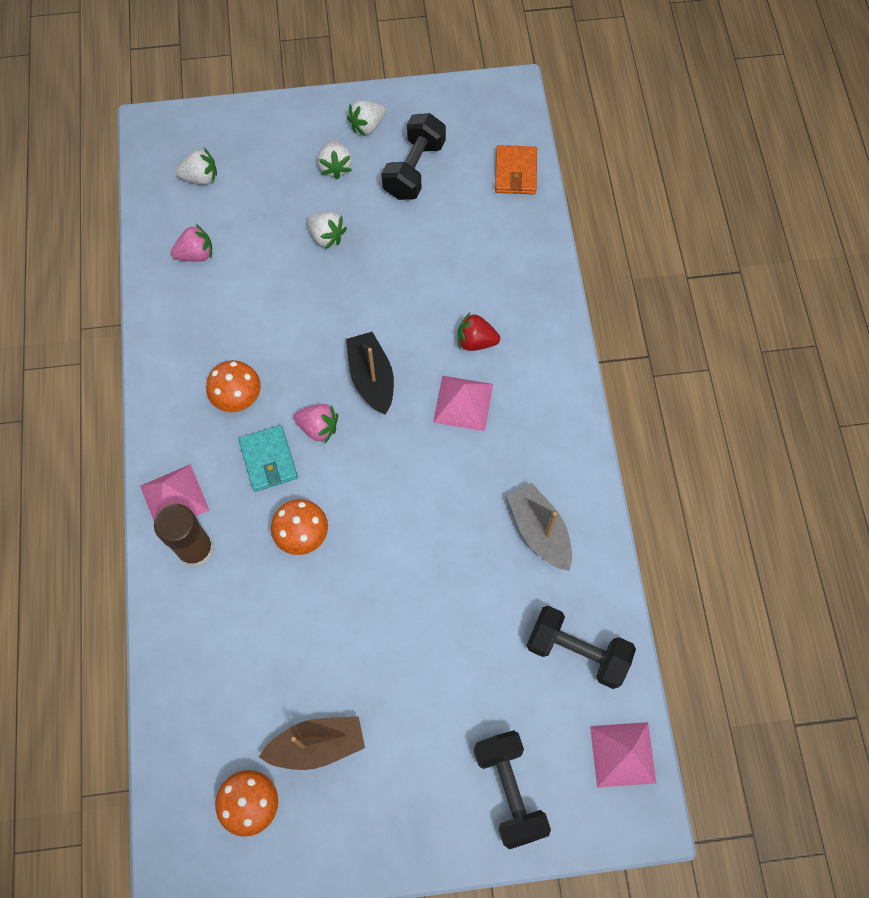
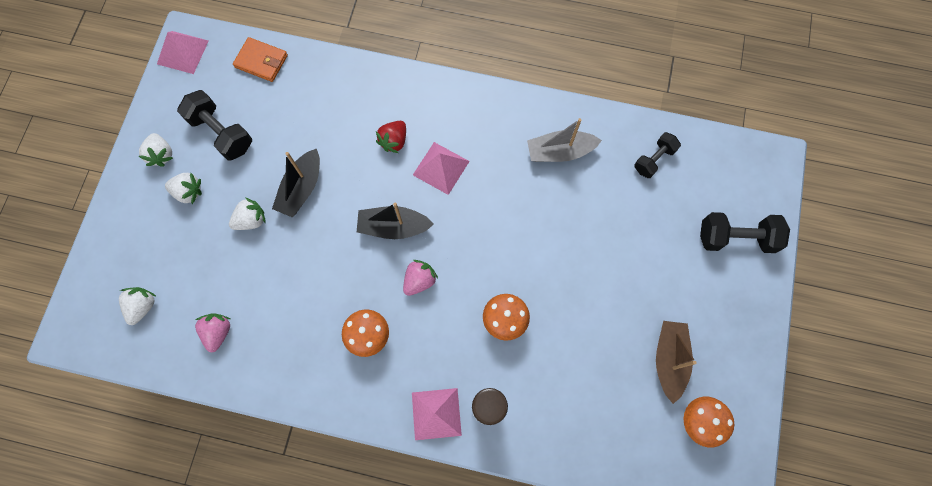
camera: 70 degrees left, 5 degrees up
turquoise wallet [238,425,298,492] -> none
black dumbbell [526,606,636,689] -> black dumbbell [634,132,681,178], size x0.64
pink pyramid [590,722,656,787] -> pink pyramid moved to [157,31,209,74]
none -> black boat [272,149,320,218]

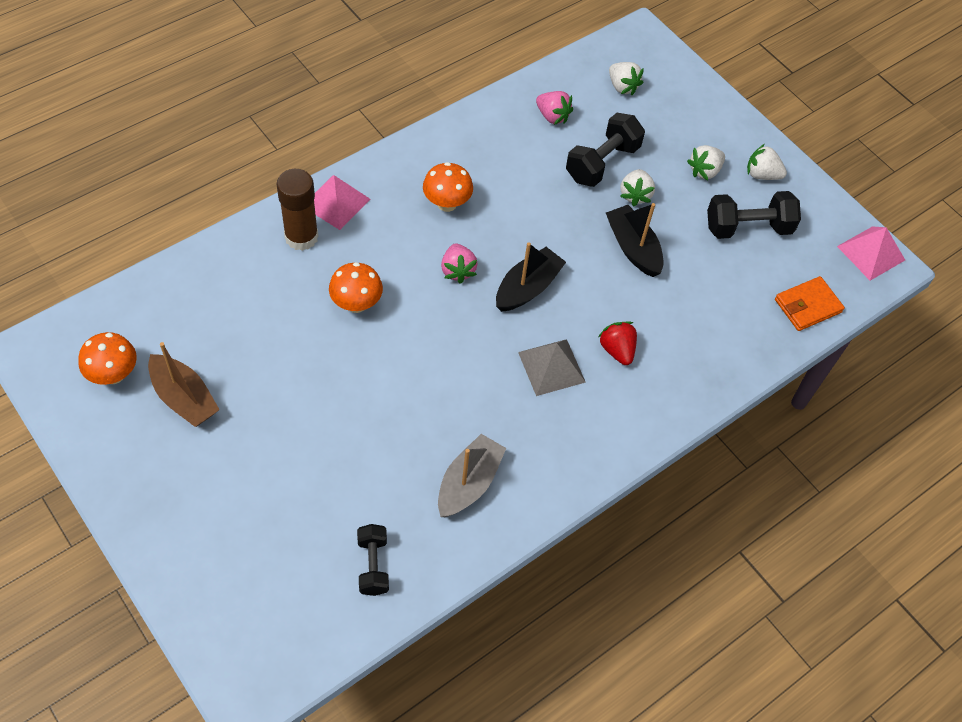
camera: 125 degrees right, 15 degrees down
pink pyramid [413,142,470,195] -> grey pyramid [518,339,586,396]
black dumbbell [700,212,790,253] -> black dumbbell moved to [566,113,645,187]

